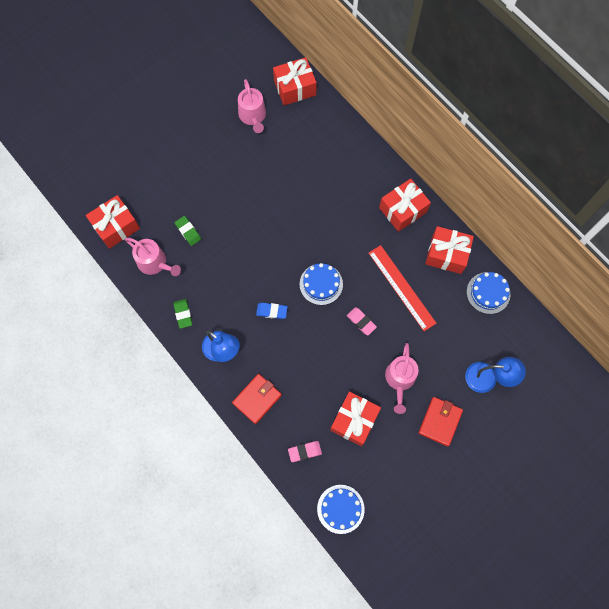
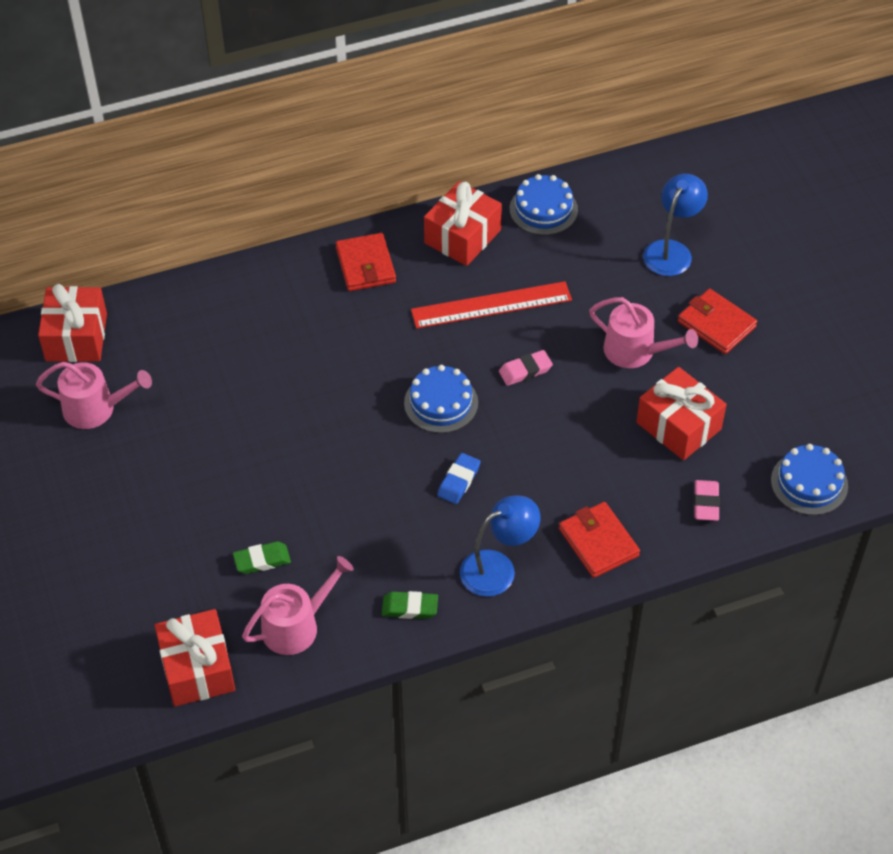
camera: 70 degrees left, 20 degrees down
red gift [379,179,431,232] -> red wallet [336,233,396,291]

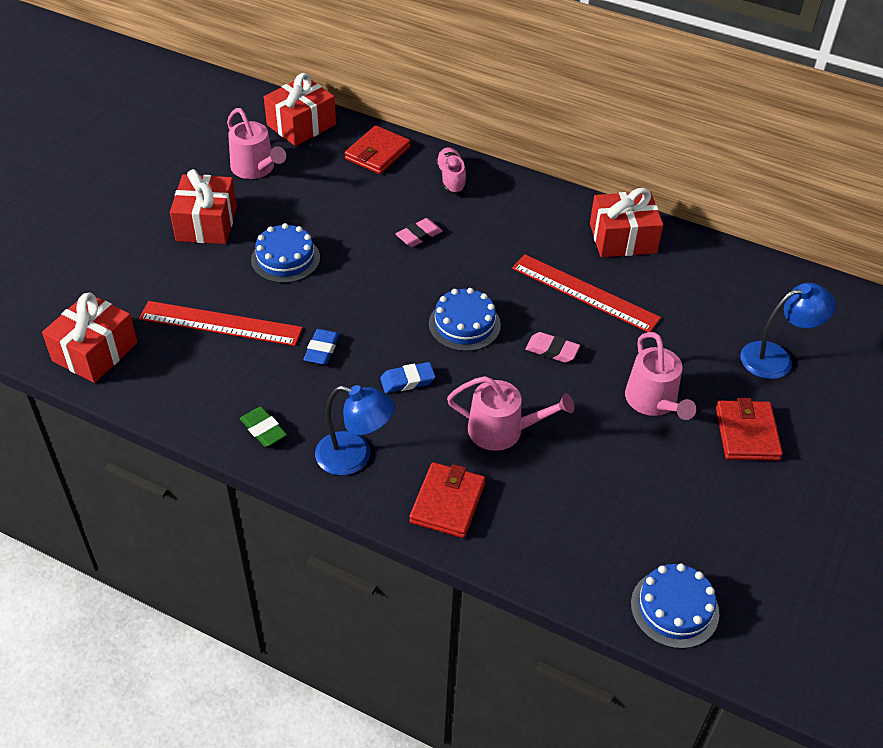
camera: 45 degrees right, 5 degrees down
green eraser [233,541,291,574] -> red ruler [139,301,303,346]
pink watering can [242,556,354,655] -> pink watering can moved to [447,376,574,451]
red wallet [336,233,396,291] -> red wallet moved to [345,125,410,174]
blue cake [510,174,578,235] -> blue cake moved to [251,223,320,283]
red gift [637,367,727,460] -> red gift moved to [170,169,237,244]
pink eraser [694,480,720,521] -> pink eraser moved to [396,218,443,247]
none -> blue eraser [303,329,339,365]
none -> pink shoe [436,147,467,195]

